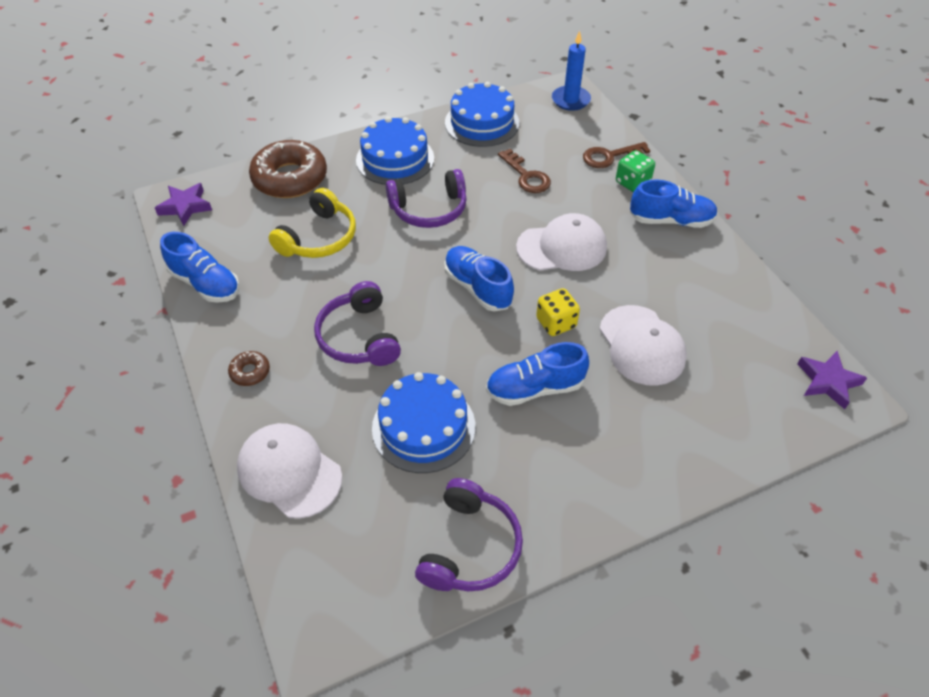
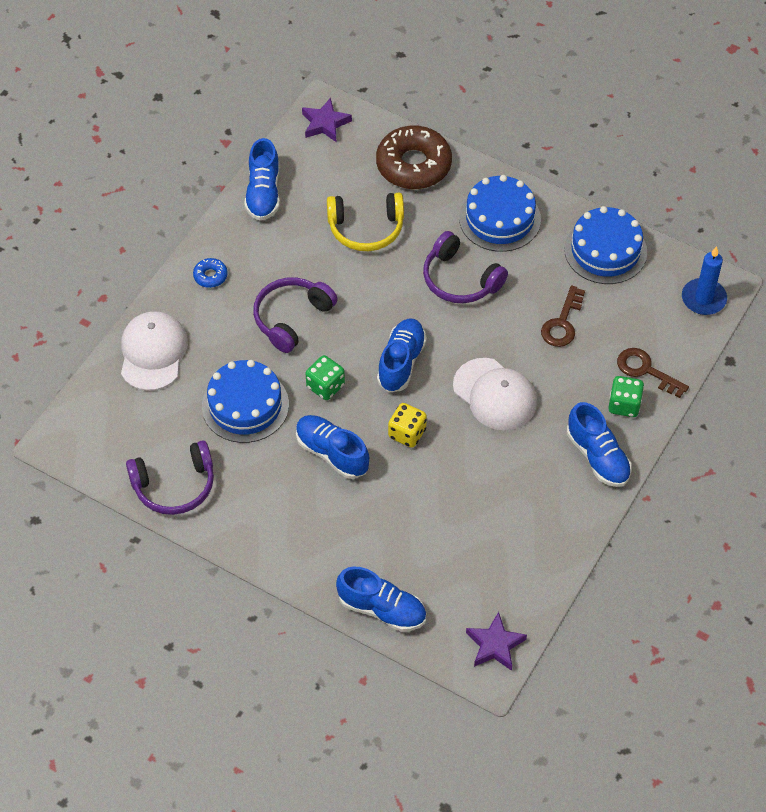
camera: 55 degrees right, 5 degrees up
brown donut [228,351,270,386] -> blue donut [193,258,228,288]
white cap [599,305,687,386] -> none
none -> green dice [306,355,345,400]
none -> blue shoe [336,567,426,632]

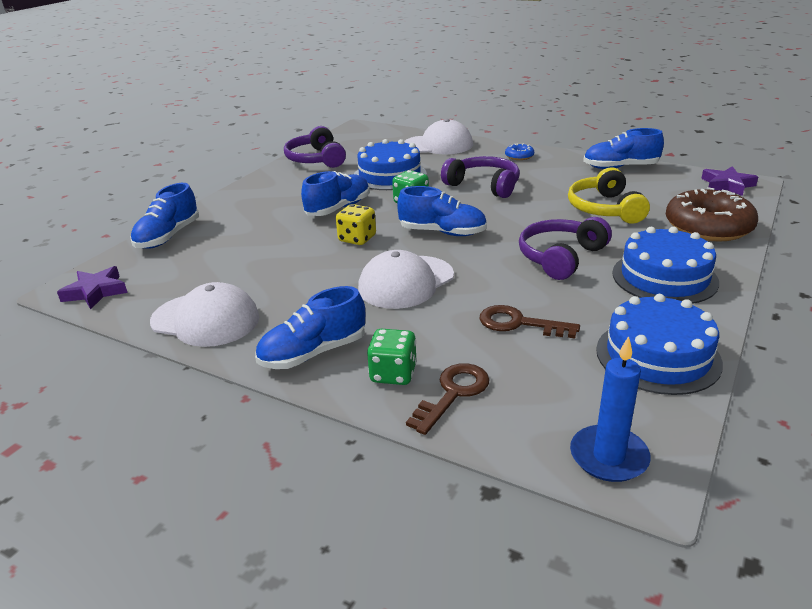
camera: 90 degrees right, 25 degrees down
none -> white cap [150,282,259,347]

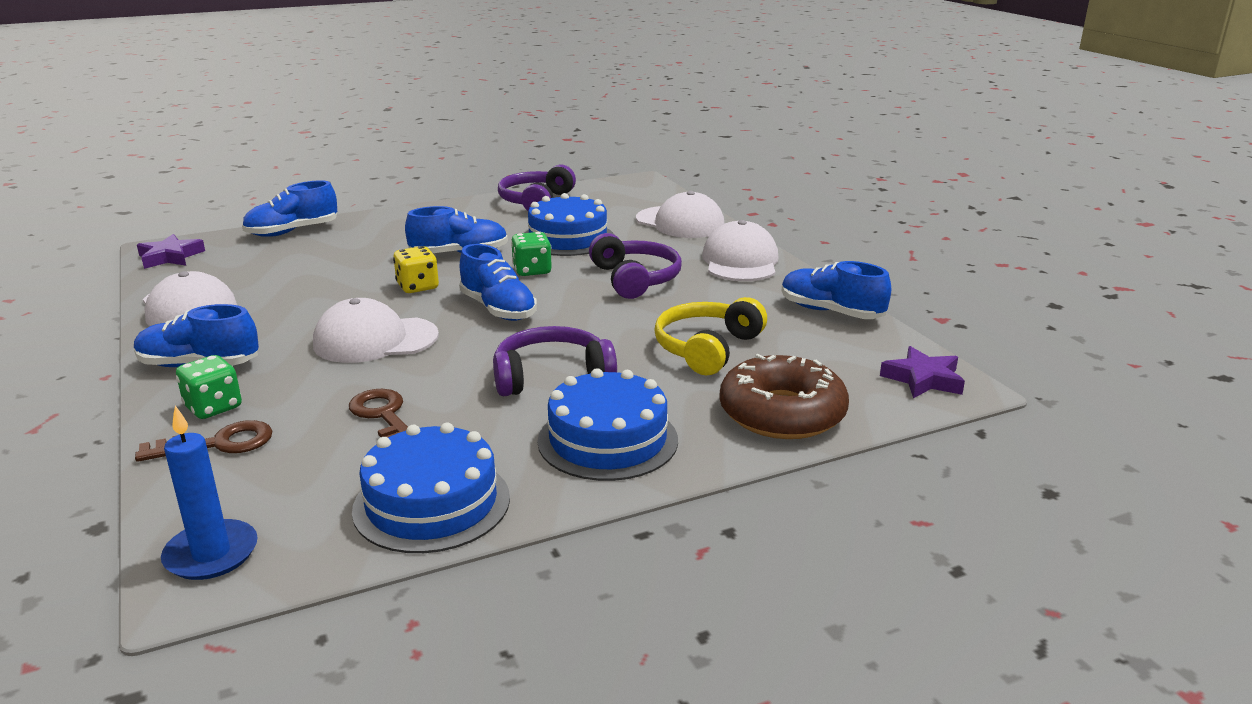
camera: 35 degrees right, 5 degrees down
blue donut [505,143,534,160] -> white cap [702,220,778,281]

